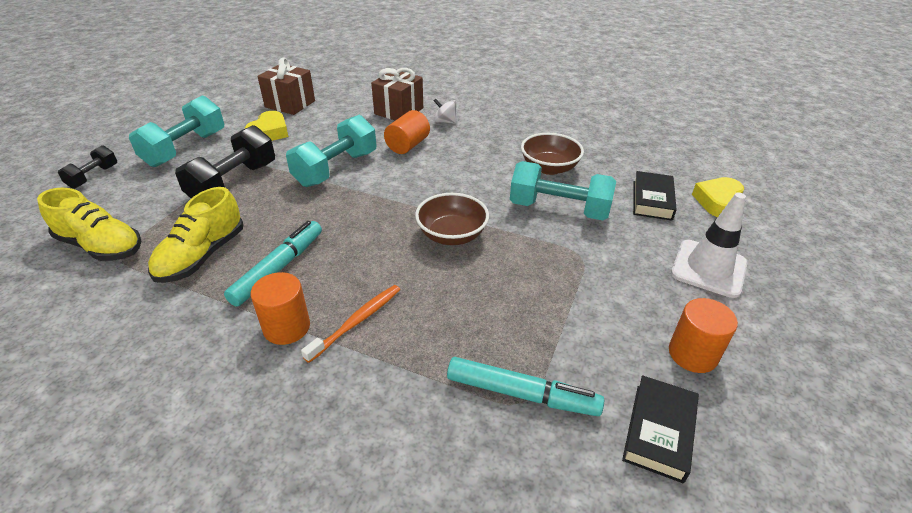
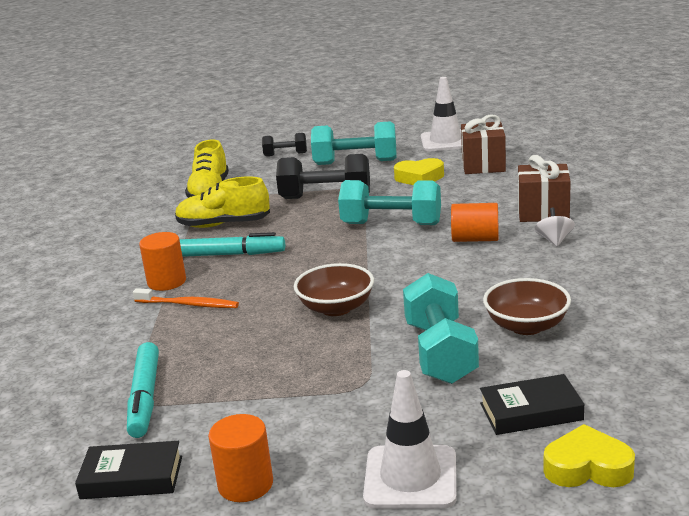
camera: 70 degrees right, 15 degrees down
none -> white traffic cone [421,77,462,151]

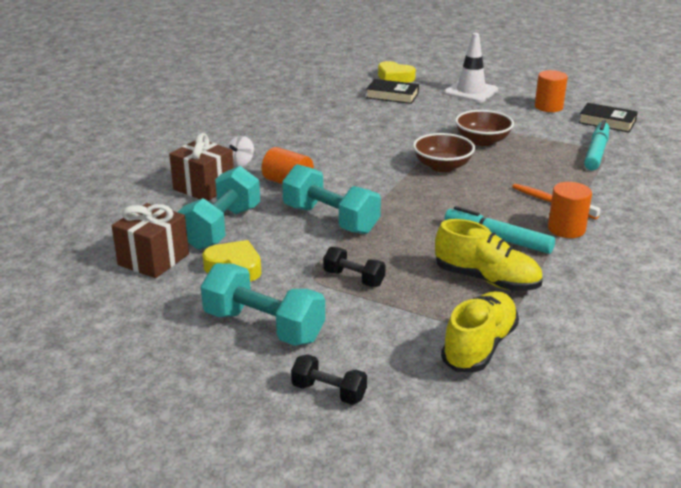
camera: 155 degrees left, 5 degrees up
black dumbbell [276,154,370,199] -> black dumbbell [323,247,386,287], size x0.54
turquoise dumbbell [403,273,479,384] -> turquoise dumbbell moved to [178,166,260,250]
white traffic cone [421,77,462,151] -> none
brown bowl [483,278,571,335] -> brown bowl moved to [455,110,514,146]

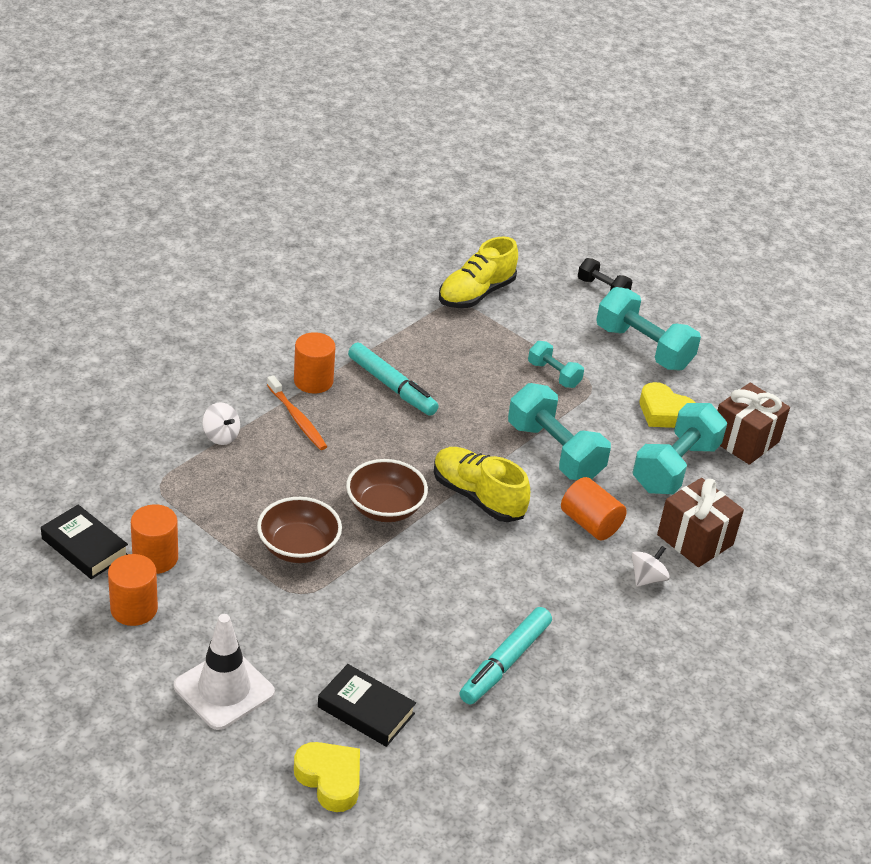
camera: 170 degrees left, 10 degrees up
black dumbbell [323,247,386,287] -> turquoise dumbbell [528,341,584,388]
yellow shoe [435,219,542,291] -> yellow shoe moved to [434,447,530,522]
turquoise marker [584,120,609,170] -> turquoise marker moved to [459,607,552,704]
none -> orange cylinder [131,504,178,574]
none -> white spinning top [202,402,240,445]

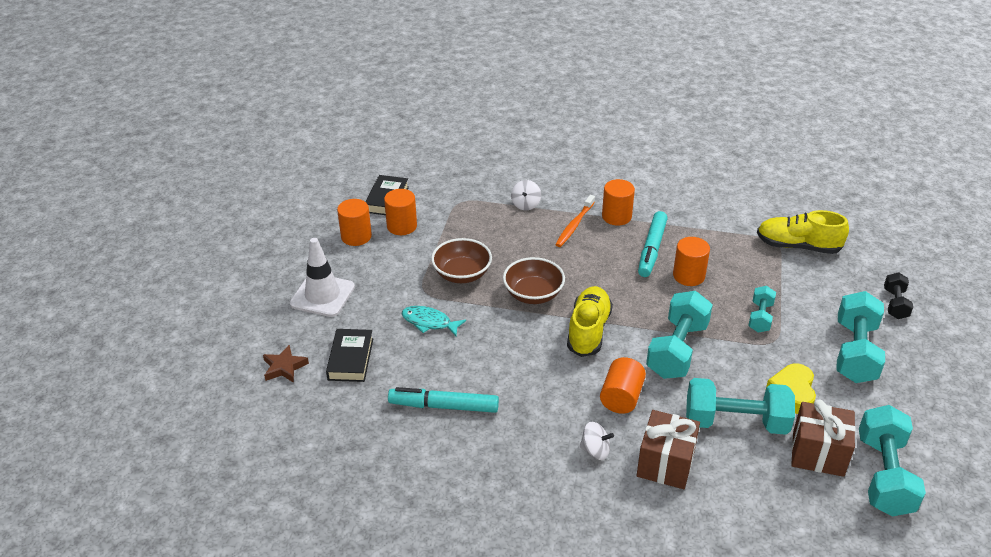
camera: 65 degrees right, 0 degrees up
yellow heart [294,742,360,812] -> brown star [263,345,309,383]
none -> turquoise fish [402,306,466,336]
none -> orange cylinder [673,237,710,286]
none -> turquoise dumbbell [859,405,926,517]

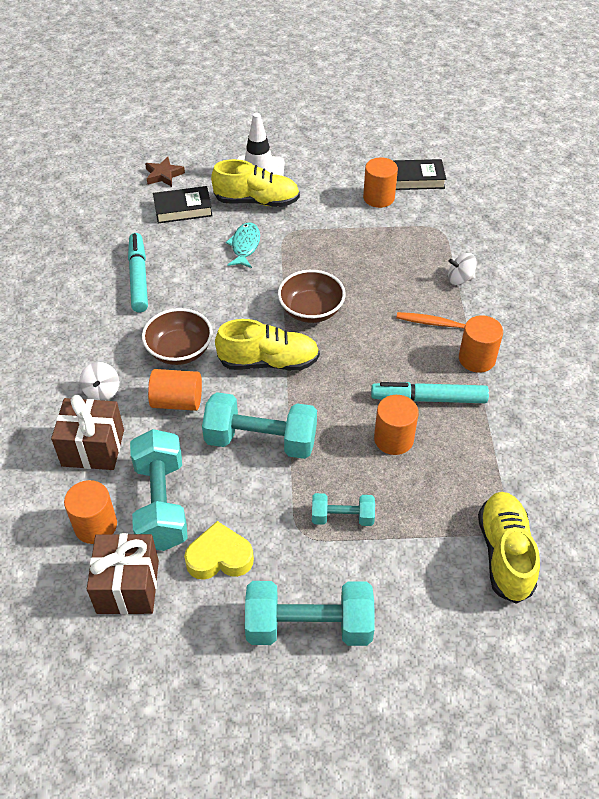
camera: 75 degrees right, 10 degrees up
orange cylinder [337,199,372,246] -> orange cylinder moved to [64,480,117,544]
brown bowl [431,238,492,283] -> brown bowl moved to [142,308,213,365]
turquoise dumbbell [859,405,926,517] -> none
black dumbbell [884,272,913,319] -> none
none -> yellow shoe [211,159,300,207]

